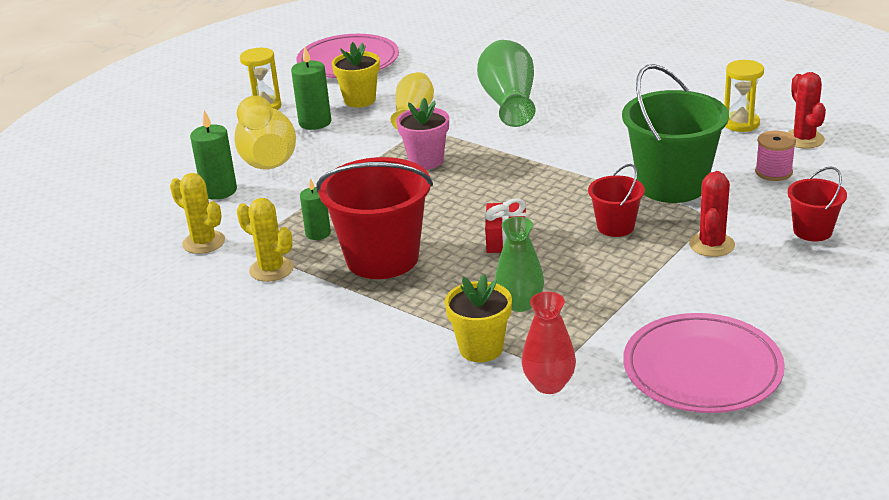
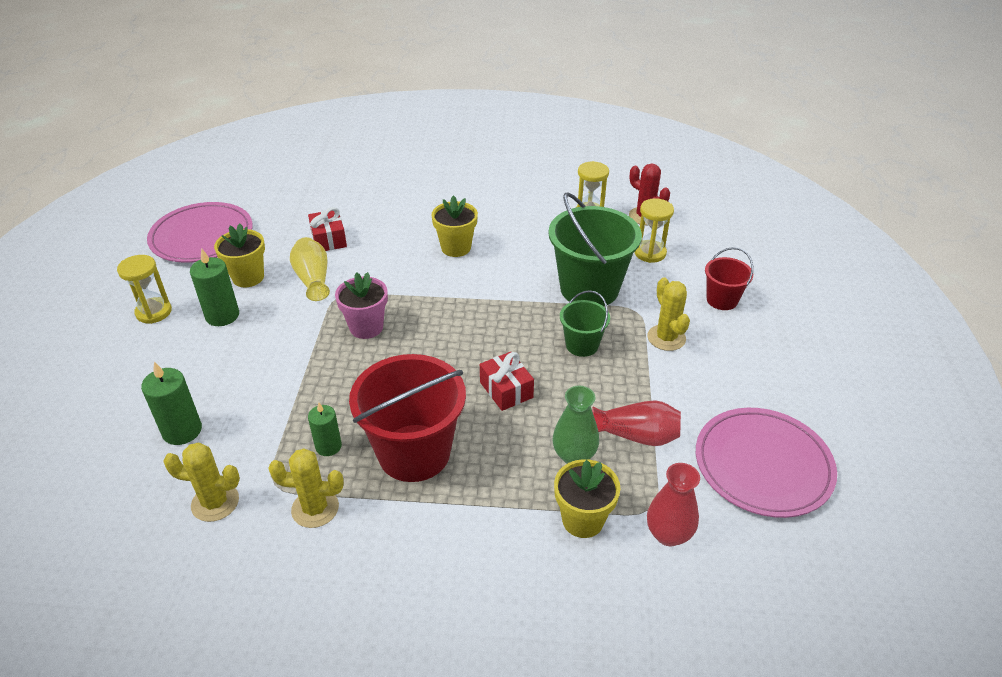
camera: 35 degrees left, 10 degrees up
yellow vase [235,96,296,169] -> none
green vase [477,40,535,127] -> none
red bucket [588,164,645,237] -> green bucket [560,290,610,357]
red cactus [689,171,735,257] -> yellow cactus [647,277,690,351]
pink spool [755,131,796,181] -> yellow hourglass [635,198,674,263]
none -> red gift [308,207,347,251]
none -> yellow flower pot [431,195,478,257]
none -> red vase [592,400,681,446]

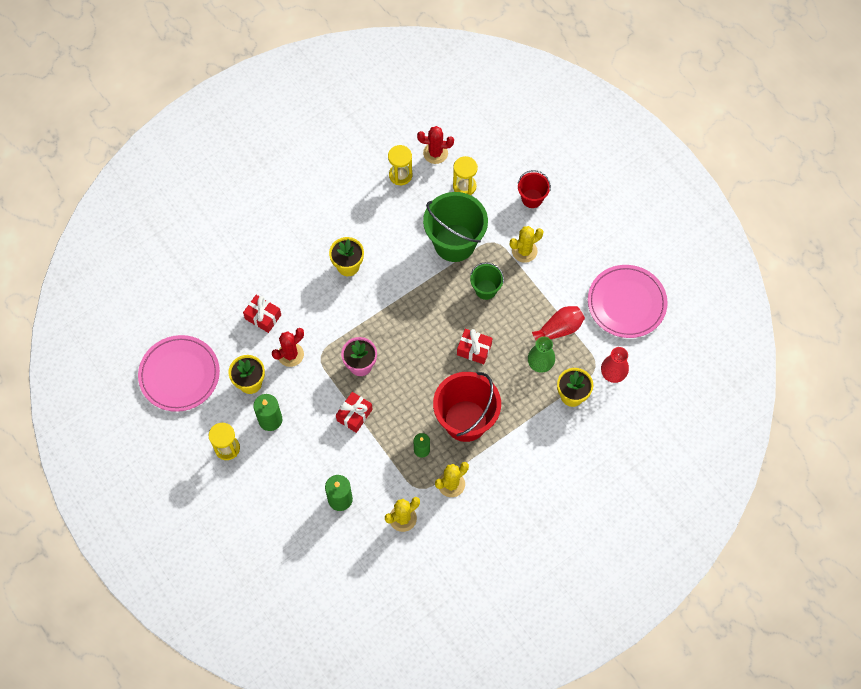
camera: 40 degrees left, 25 degrees up
yellow vase [290,237,330,301] -> red cactus [272,328,304,367]
yellow cactus [647,277,690,351] -> yellow cactus turned 60 degrees counterclockwise [510,226,543,263]
none -> red gift [336,392,373,433]

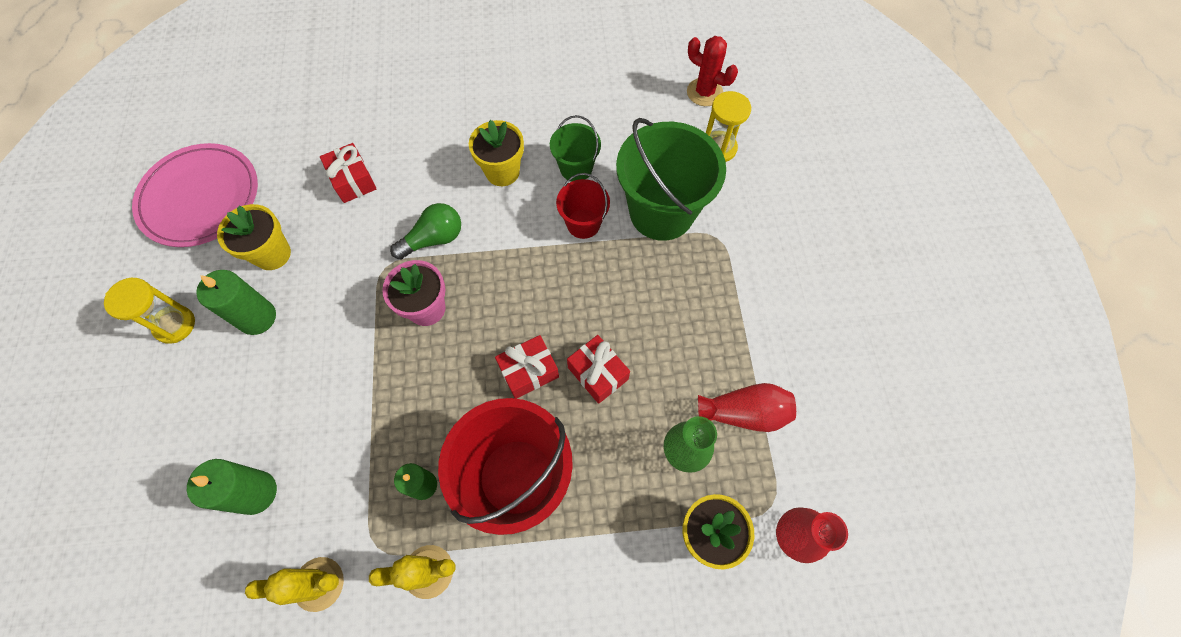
camera: 30 degrees right, 0 degrees up
red cactus [272,328,304,367] -> none
red gift [336,392,373,433] -> red gift moved to [495,335,559,399]
yellow hourglass [388,145,412,185] -> none
green bucket [470,262,504,300] -> green bucket moved to [550,115,601,182]
yellow cactus [510,226,543,263] -> none
red bucket [517,170,551,208] -> red bucket moved to [556,173,610,239]
pink plate [588,265,668,338] -> none
none -> green light bulb [390,203,461,259]

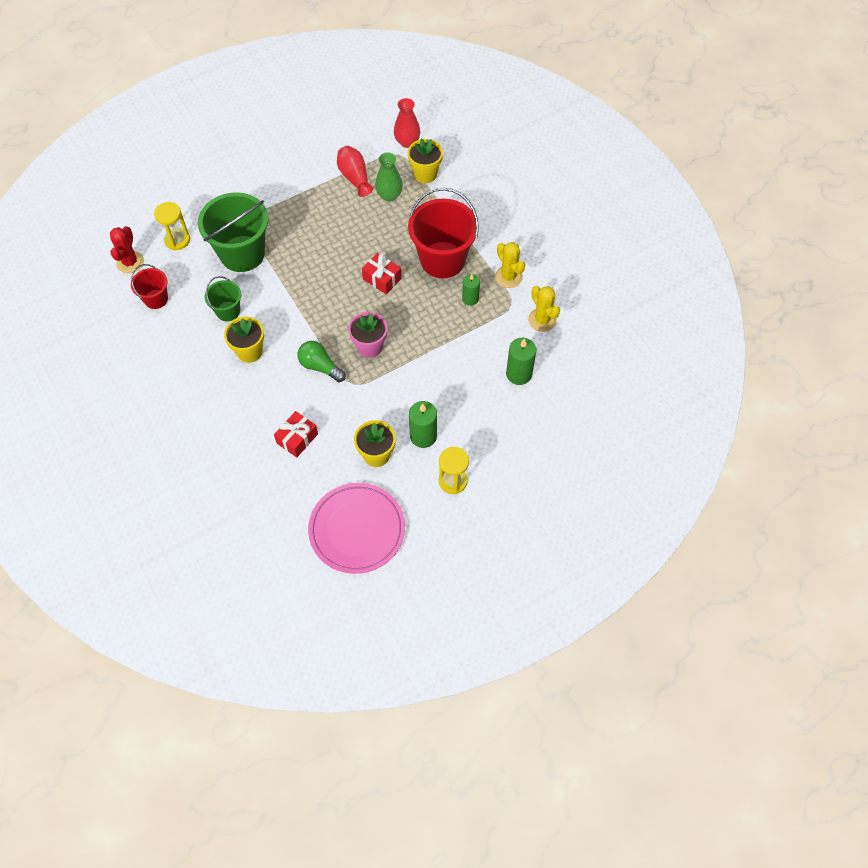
camera: 115 degrees left, 5 degrees down
red bucket [556,173,610,239] -> red bucket moved to [131,264,168,309]
red gift [567,335,630,404] -> none

